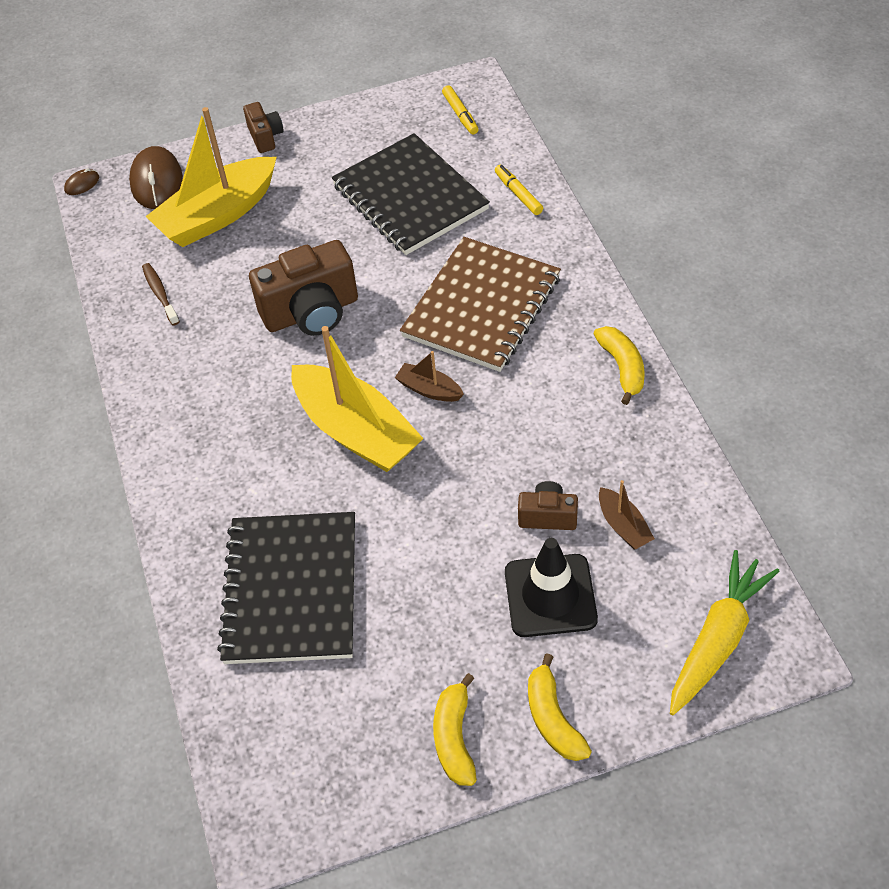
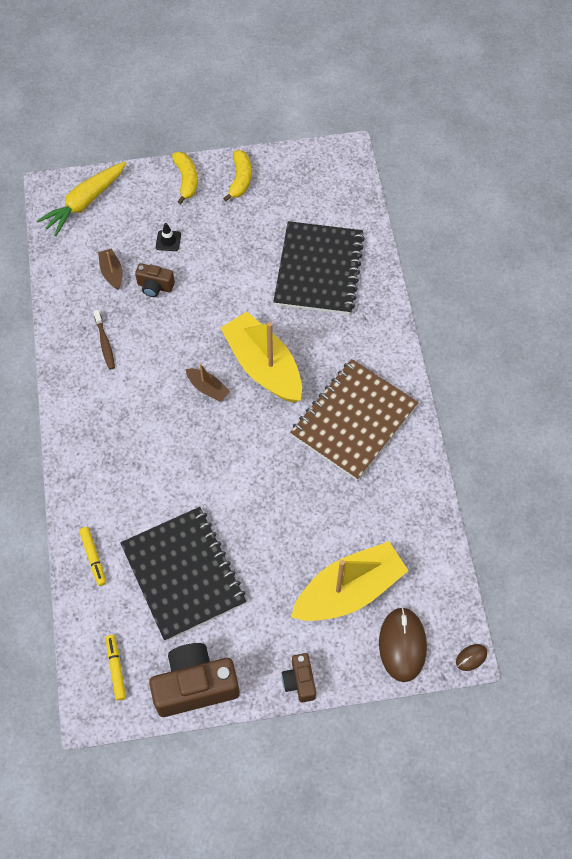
camera: 175 degrees left, 10 degrees up
brown toothbrush [142,263,180,326] -> brown toothbrush moved to [93,310,115,370]
brown camera [249,240,358,336] -> brown camera moved to [149,643,240,717]
brown notebook [400,237,561,372] -> brown notebook moved to [290,359,418,480]
black traffic cone [505,538,598,637] -> black traffic cone [156,223,181,251], size x0.47
yellow banana [593,326,645,405] -> none

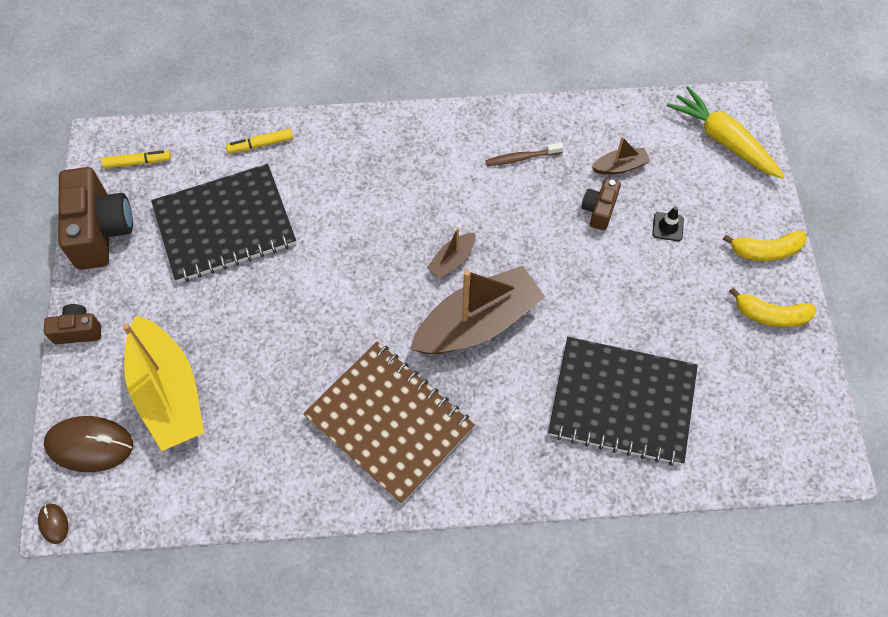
camera: 95 degrees right, 0 degrees up
yellow boat [220,312,302,403] -> brown boat [410,266,545,354]

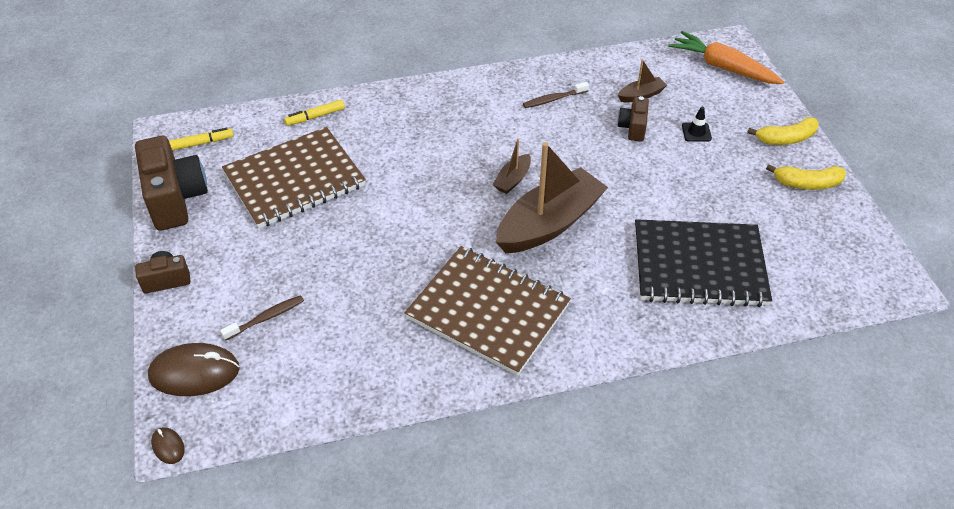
camera: 10 degrees left, 15 degrees down
yellow boat [122,315,204,451] -> brown toothbrush [220,295,304,341]
black notebook [151,164,296,283] -> brown notebook [222,127,366,229]
yellow carrot [667,86,785,179] -> orange carrot [668,31,784,84]

